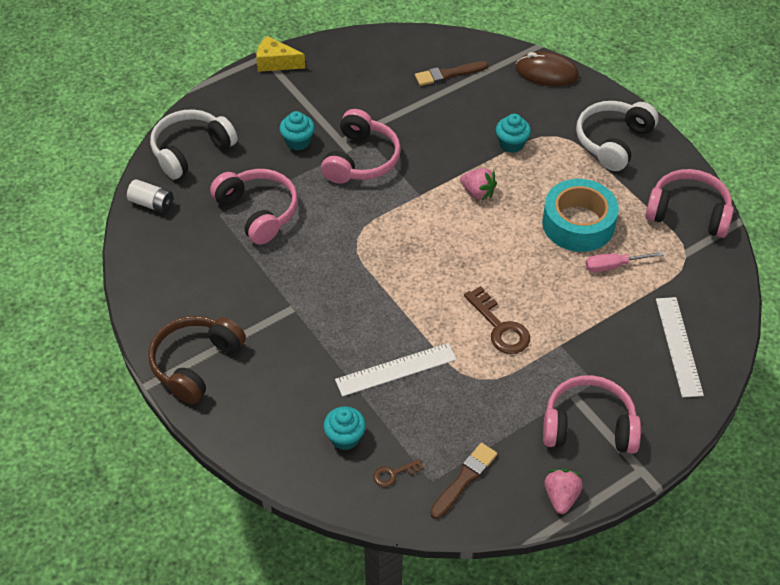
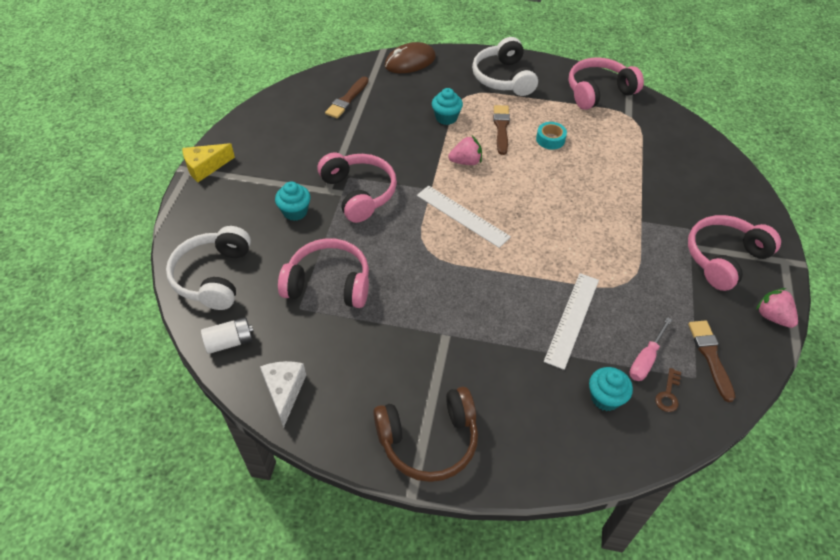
camera: 45 degrees left, 0 degrees up
brown headphones [149,316,246,404] -> brown headphones turned 90 degrees counterclockwise [373,387,478,482]
brown key [464,286,530,354] -> none
turquoise tape [542,179,619,252] -> turquoise tape [536,122,567,149], size x0.46
pink screwdriver [586,252,664,272] -> pink screwdriver moved to [629,317,672,381]
white ruler [656,297,704,398] -> white ruler moved to [417,185,511,248]
none -> white cheese [260,361,306,428]
none -> brown brush [494,105,510,155]

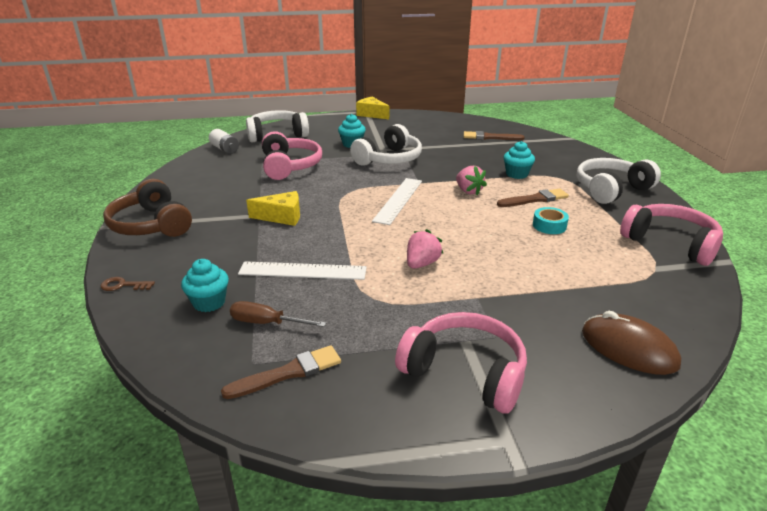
camera: 70 degrees right, 20 degrees down
white cheese [260,361,306,428] -> none
pink headphones [317,153,397,223] -> white headphones [350,124,422,166]
brown mouse [385,42,436,73] -> brown mouse moved to [582,311,681,375]
pink screwdriver [629,317,672,381] -> brown screwdriver [230,301,326,327]
brown key [655,368,681,412] -> brown key moved to [100,277,155,291]
pink strawberry [756,288,798,328] -> pink strawberry moved to [407,229,443,269]
none -> yellow cheese [246,191,300,226]

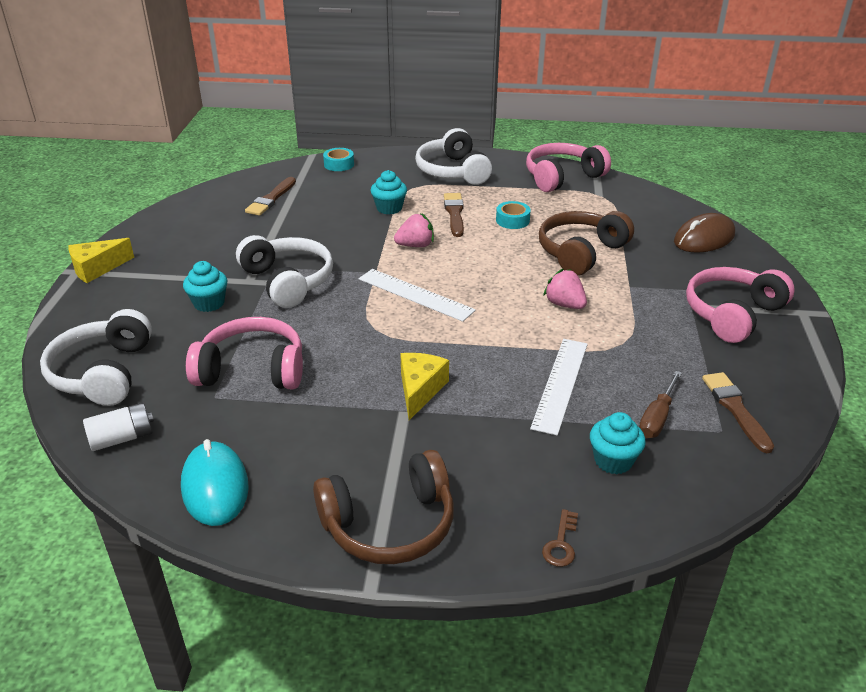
camera: 75 degrees left, 5 degrees up
none -> turquoise mouse [181,439,249,526]
none -> turquoise tape [323,148,354,171]
none -> brown headphones [539,211,634,276]

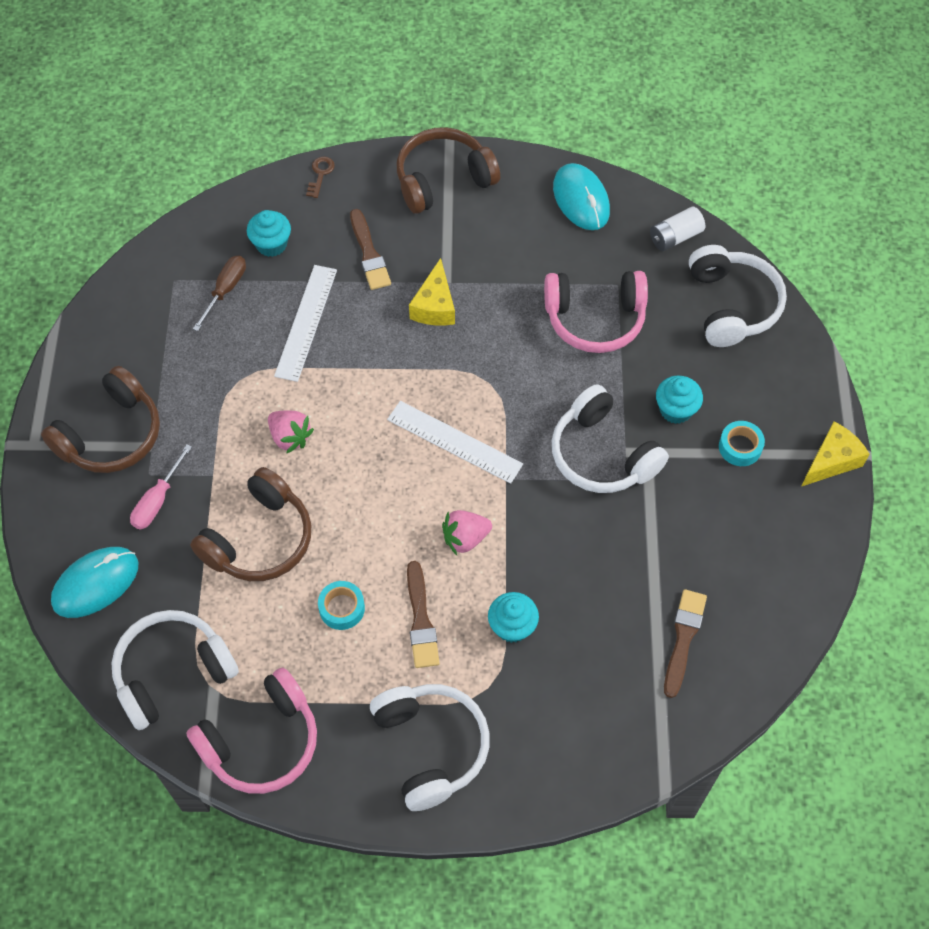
camera: 175 degrees right, 25 degrees up
turquoise tape [323,148,354,171] -> turquoise tape moved to [719,421,765,466]
brown mouse [674,213,735,253] -> turquoise mouse [51,547,138,618]
pink headphones [686,267,795,343] -> brown headphones [41,366,160,473]
brown brush [702,372,774,453] -> brown brush moved to [350,209,391,290]
none -> white headphones [111,610,239,730]
none -> pink screwdriver [130,445,192,530]

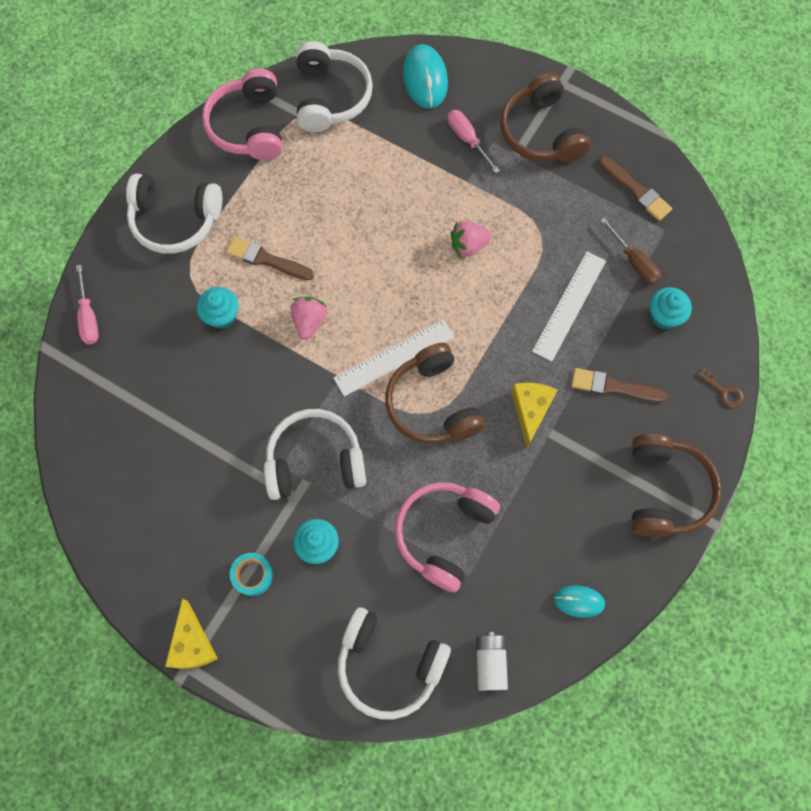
camera: 120 degrees right, 10 degrees up
brown headphones [190,467,311,581] -> brown headphones moved to [385,343,485,444]
white ruler [274,265,337,382] -> white ruler turned 75 degrees clockwise [532,252,606,362]
turquoise tape [318,581,365,630] -> none
yellow cheese [409,258,455,325] -> yellow cheese turned 60 degrees clockwise [511,383,557,448]
turquoise mouse [553,163,610,230] -> turquoise mouse [554,585,605,618], size x0.59
brown brush [664,589,707,698] -> brown brush moved to [599,156,672,221]
none -> pink screwdriver [76,265,99,344]

